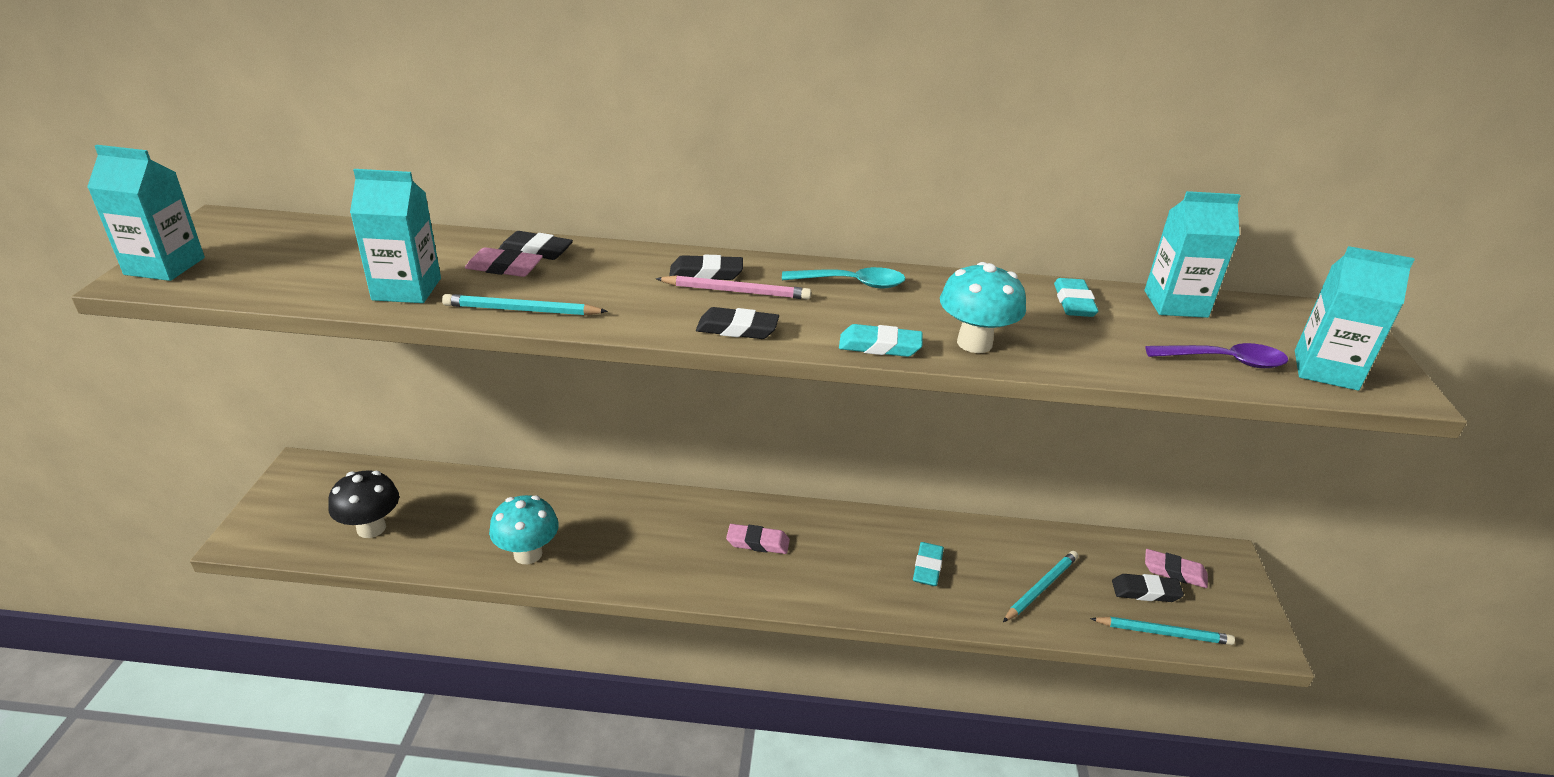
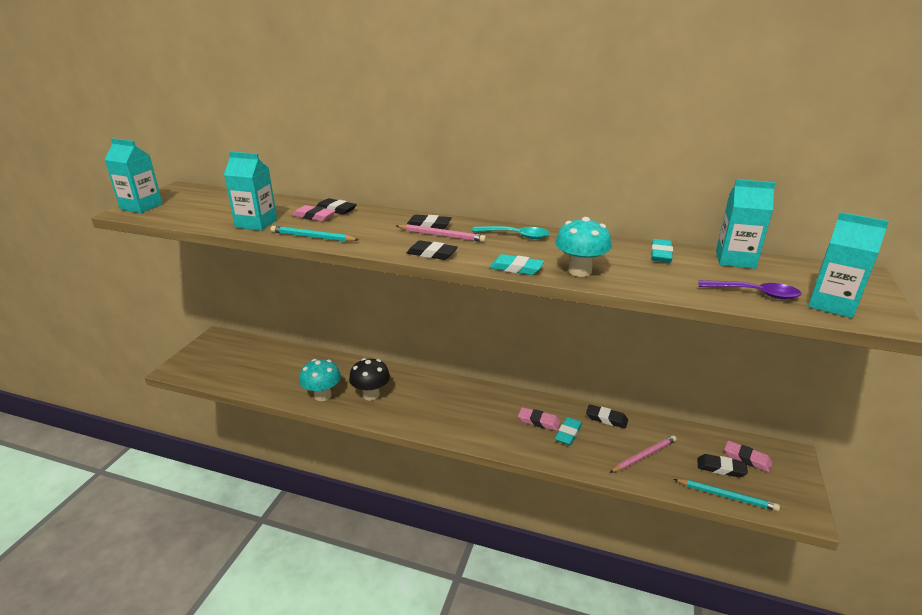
camera: 15 degrees right, 5 degrees down
black mushroom [328,470,399,538] -> black mushroom moved to [349,358,390,401]
pink eraser [726,524,790,554] -> pink eraser moved to [518,407,560,431]
turquoise pencil [1003,551,1078,622] -> pink pencil [609,435,677,473]
none -> black eraser [586,404,628,429]

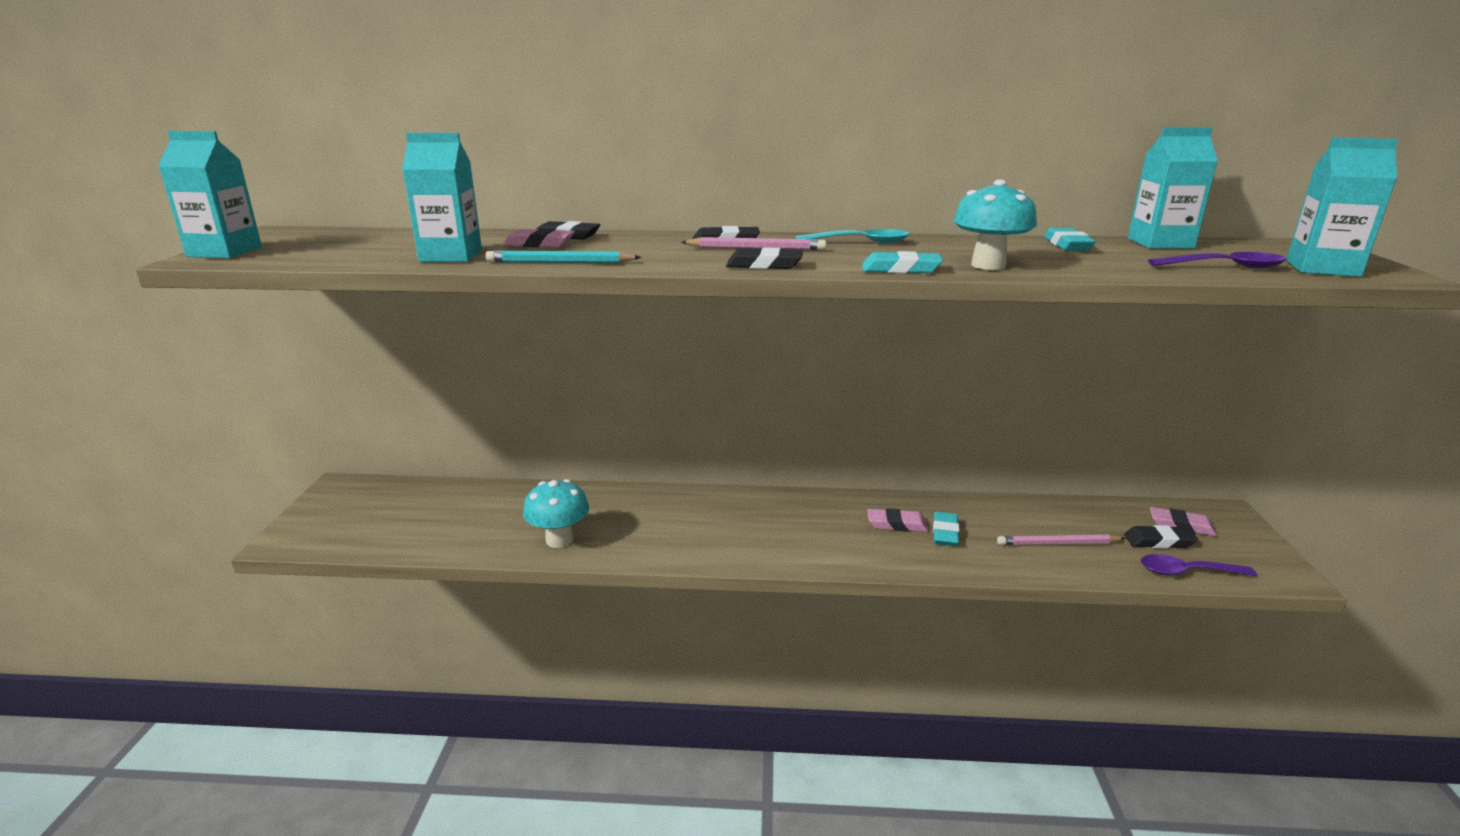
camera: 15 degrees left, 5 degrees down
black mushroom [349,358,390,401] -> none
black eraser [586,404,628,429] -> none
pink pencil [609,435,677,473] -> pink pencil turned 135 degrees counterclockwise [997,534,1126,545]
turquoise pencil [673,479,780,511] -> purple spoon [1140,554,1257,576]

